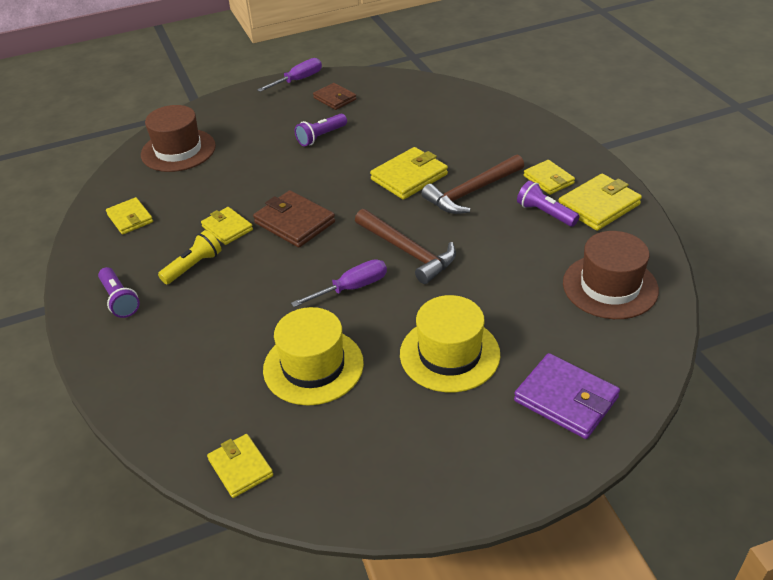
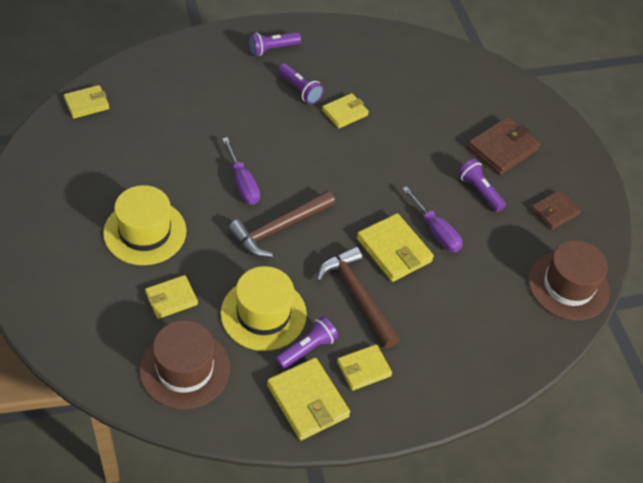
camera: 90 degrees right, 10 degrees up
yellow wallet [106,197,153,235] -> yellow wallet moved to [145,275,198,319]
brown hat [141,105,216,172] -> brown hat moved to [528,240,610,321]
yellow flashlight [158,230,222,285] -> purple flashlight [278,64,324,104]
brown wallet [253,190,335,248] -> brown wallet moved to [468,117,540,175]
purple screwdriver [257,58,322,92] -> purple screwdriver moved to [402,186,462,252]
yellow hat [263,307,364,406] -> yellow hat moved to [221,266,307,351]
purple wallet [514,353,620,439] -> none

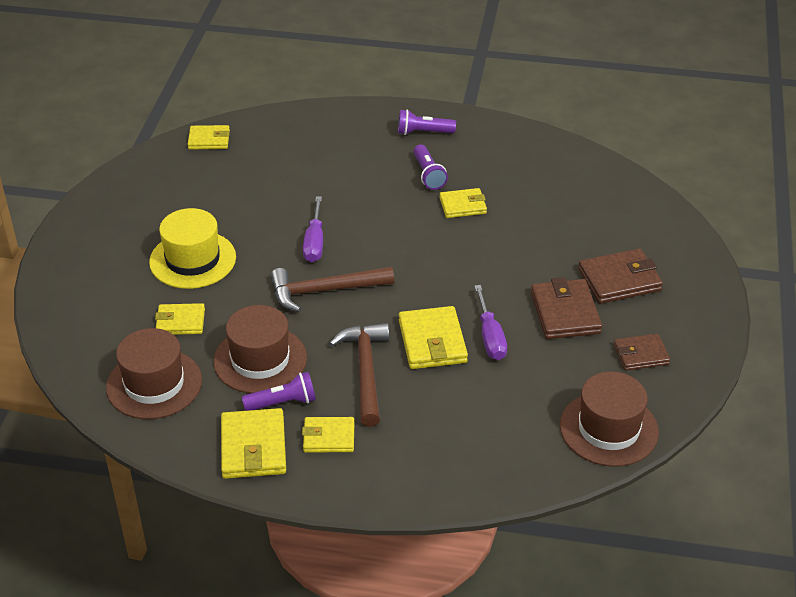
camera: 30 degrees right, 10 degrees down
yellow hat [221,266,307,351] -> brown hat [213,305,307,393]
purple flashlight [458,159,506,212] -> brown wallet [531,277,602,339]

